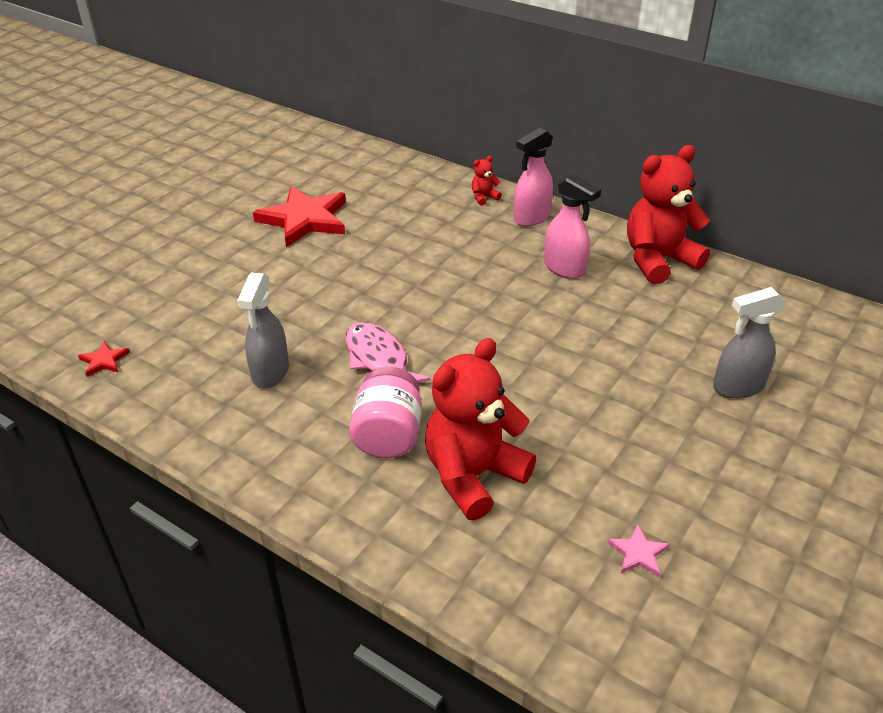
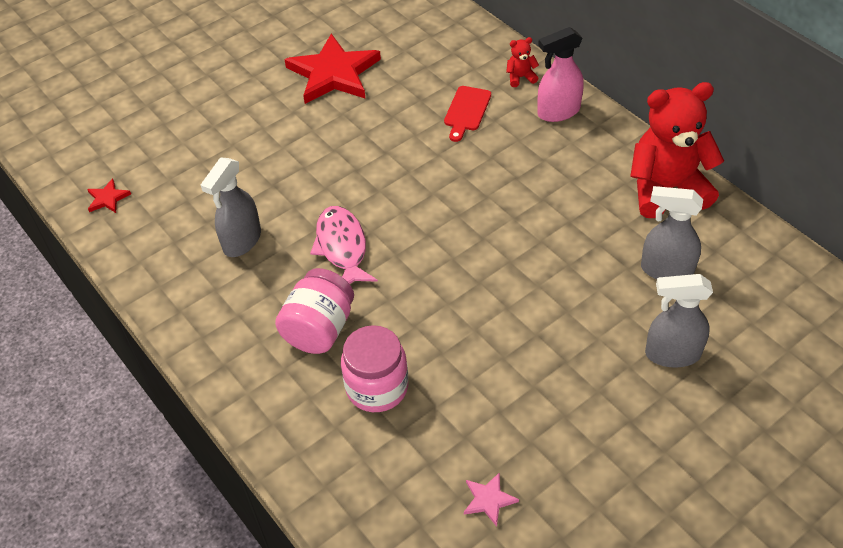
camera: 20 degrees right, 10 degrees up
red teddy bear [425,338,536,520] -> pink jar [341,325,408,412]
pink spray bottle [544,174,601,279] -> none
none -> red cutting board [444,86,491,142]
none -> grey spray bottle [641,186,703,280]

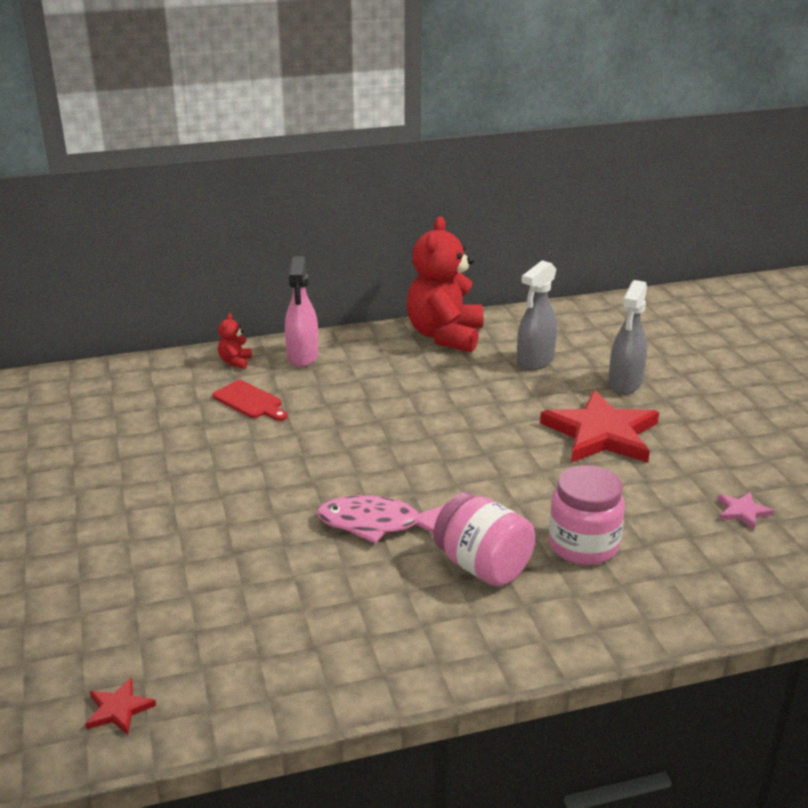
camera: 70 degrees left, 20 degrees down
grey spray bottle [201,158,261,257] -> none
red star [284,34,381,104] -> red star moved to [540,390,659,463]

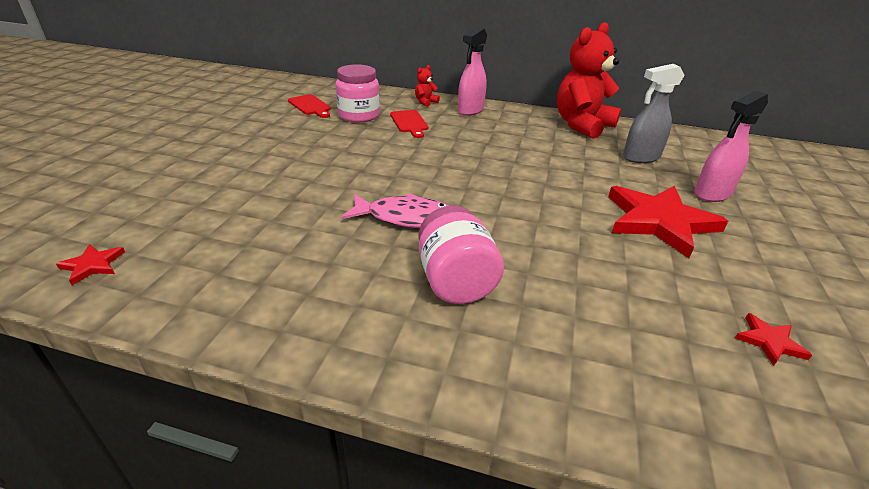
camera: 30 degrees right, 5 degrees up
pink fish [317,495,445,543] -> pink fish turned 150 degrees clockwise [341,193,449,228]
pink jar [548,465,625,565] -> pink jar moved to [336,64,380,122]
grey spray bottle [608,280,647,394] -> pink spray bottle [695,91,768,202]
pink star [717,492,774,530] -> red star [735,313,812,366]
none -> red cutting board [288,94,331,118]

